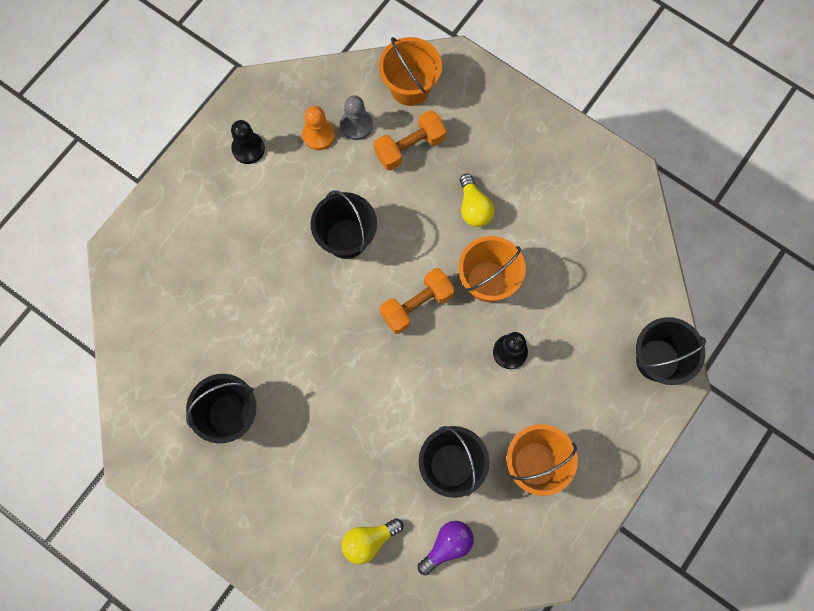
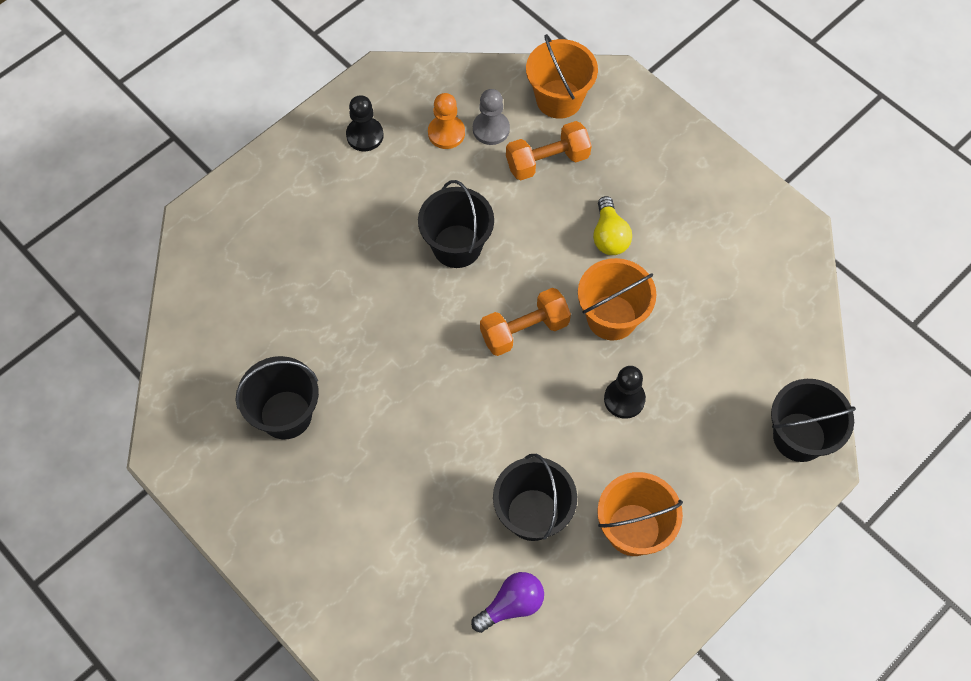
camera: 10 degrees right, 10 degrees down
yellow light bulb [341,518,403,564] -> none

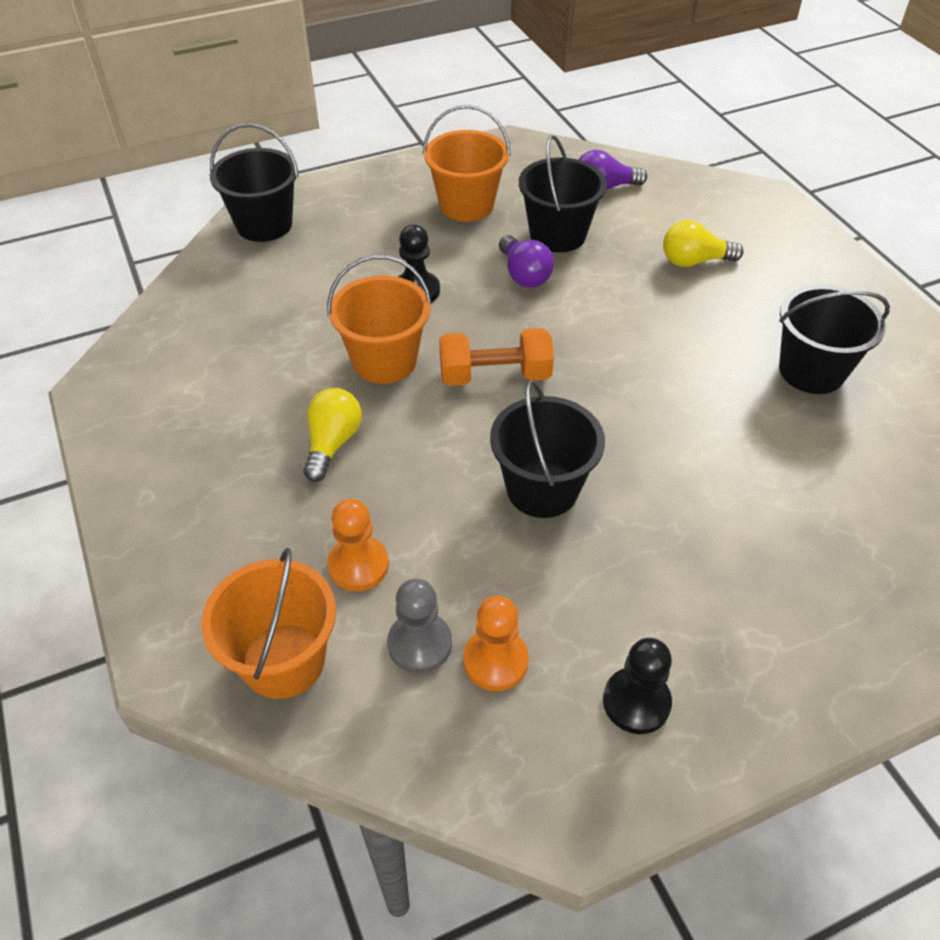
camera: 160 degrees left, 15 degrees down
orange dumbbell [506,121,592,180] -> orange pawn [327,499,389,591]
none -> purple light bulb [499,235,554,288]
none -> yellow light bulb [663,220,744,267]

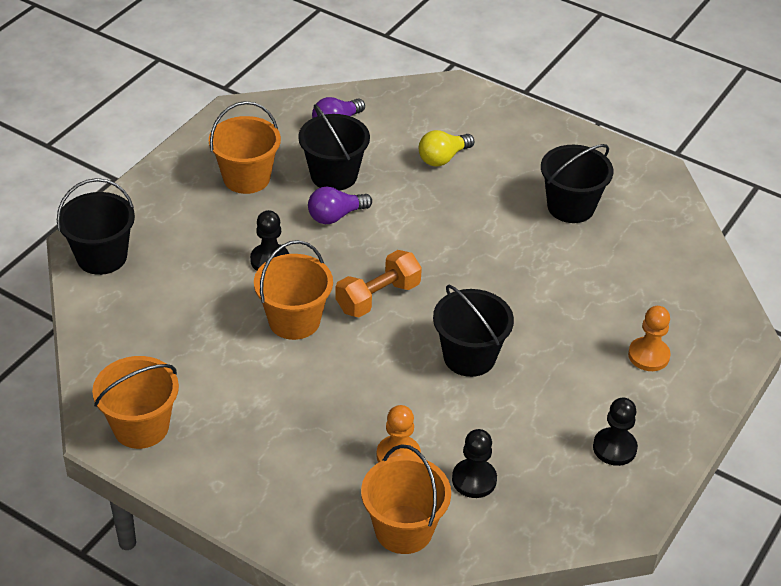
camera: 35 degrees left, 5 degrees down
yellow light bulb [303,388,362,482] -> none
grey pawn [387,579,452,673] -> black pawn [452,429,497,498]
orange pawn [463,596,529,691] -> orange pawn moved to [628,306,671,371]
purple light bulb [499,235,554,288] -> purple light bulb turned 120 degrees clockwise [308,186,372,224]
none -> orange bucket [92,356,179,449]

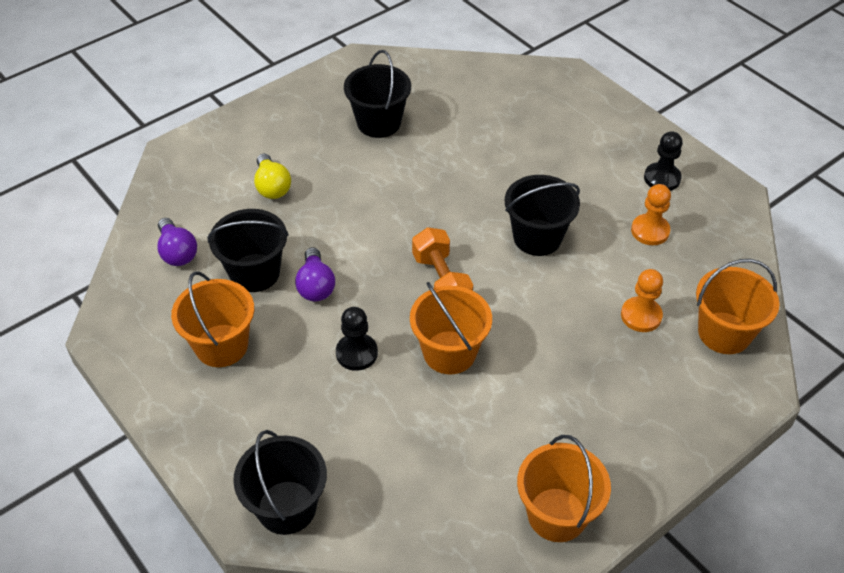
camera: 70 degrees left, 5 degrees up
black pawn [452,429,497,498] -> none
orange pawn [628,306,671,371] -> orange pawn moved to [631,184,671,245]

